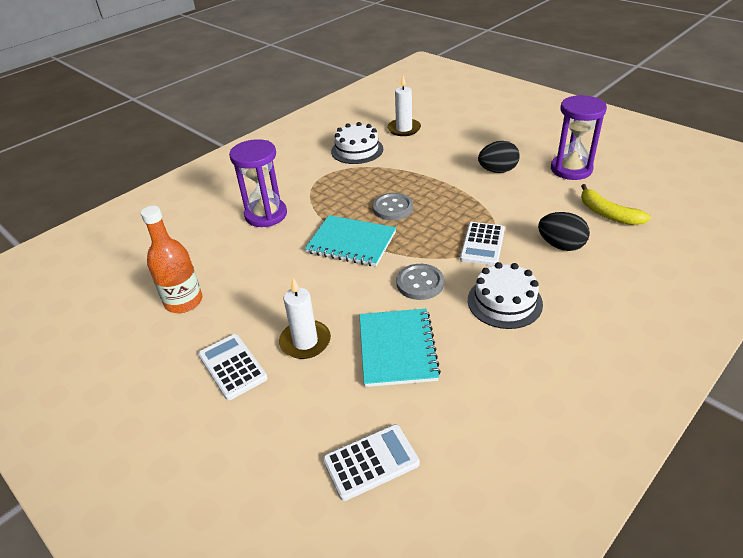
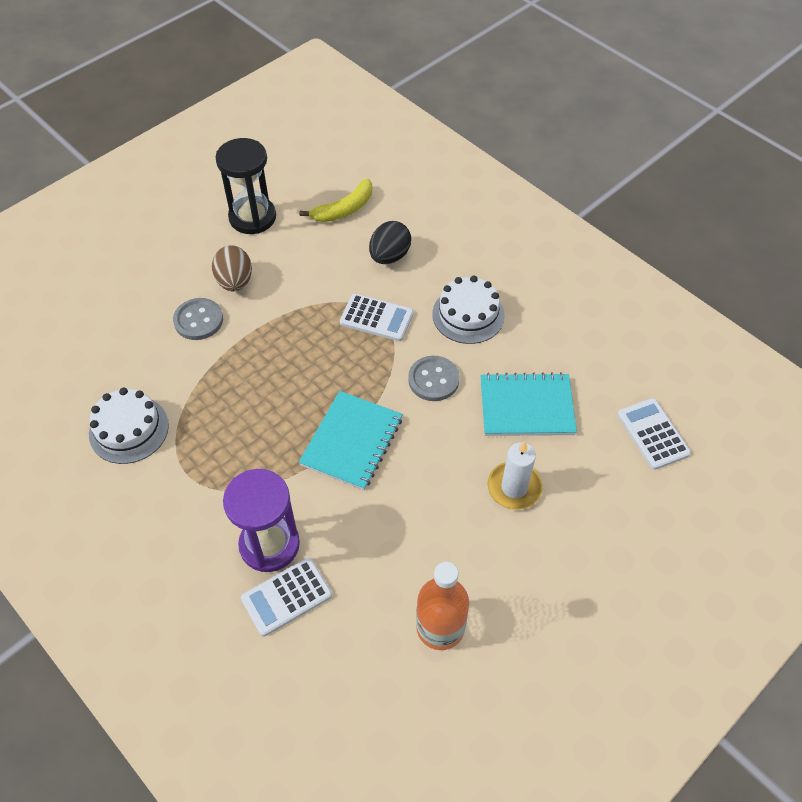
camera: 90 degrees left, 15 degrees up
white calculator [198,334,268,400] -> white calculator moved to [241,558,332,637]
grey button [372,193,413,220] -> grey button moved to [173,298,223,340]
white candle [387,76,421,136] -> none
black egg [478,141,520,173] -> brown egg [212,245,252,291]
purple hourglass [551,95,607,180] -> black hourglass [215,138,276,234]

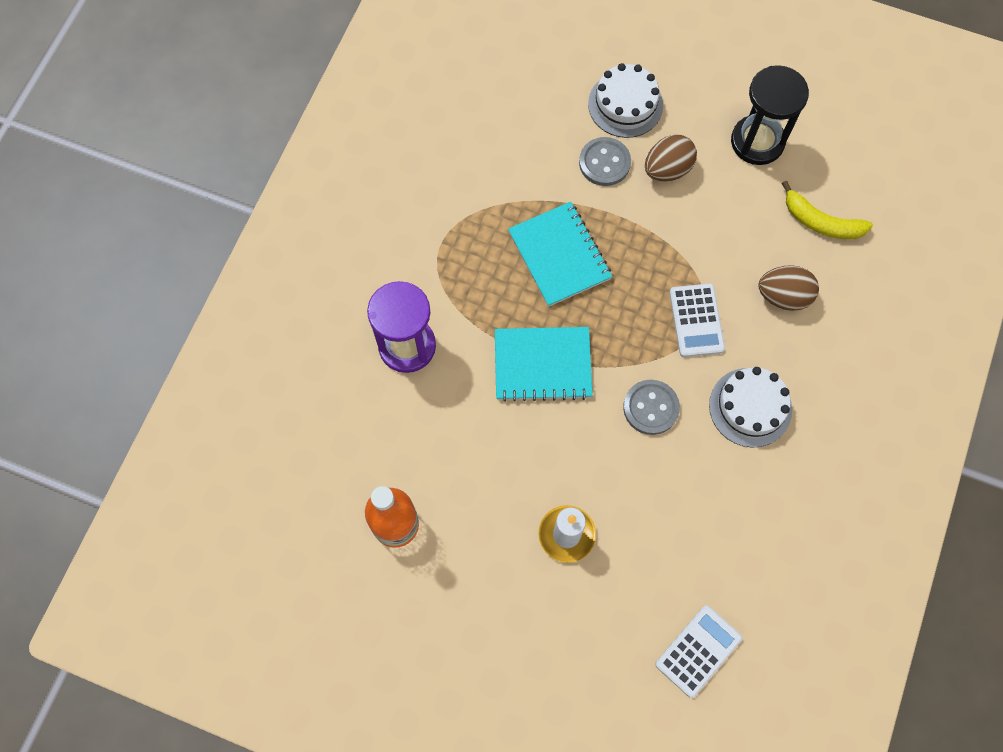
camera: 65 degrees right, 15 degrees up
white cake [89,388,169,464] -> white cake moved to [588,63,663,138]
white calculator [241,558,332,637] -> none
black egg [369,221,411,264] -> brown egg [758,265,819,311]
turquoise notebook [480,372,577,436] -> turquoise notebook moved to [508,202,612,307]

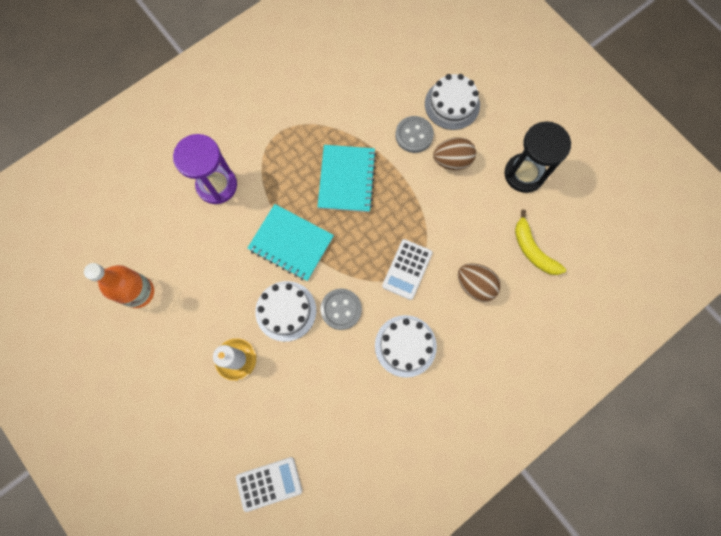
camera: 30 degrees right, 5 degrees up
none -> white cake [255,281,316,342]

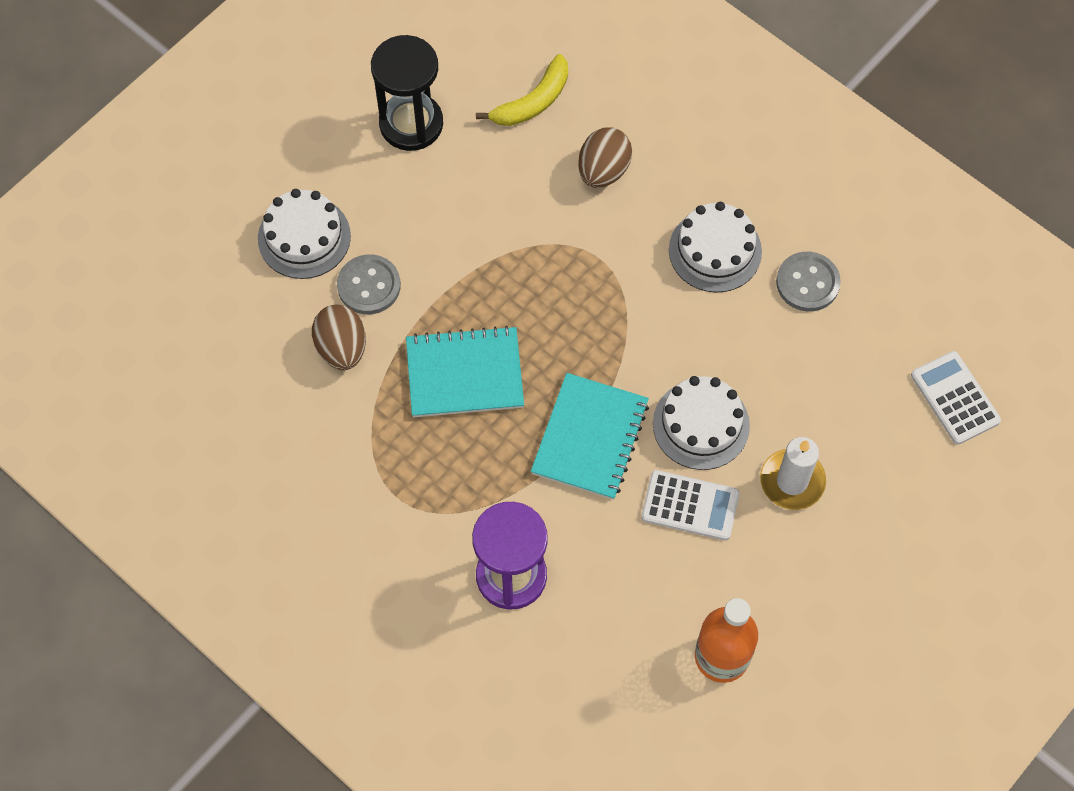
camera: 100 degrees left, 10 degrees down
grey button [320,289,362,330] -> grey button moved to [776,252,841,312]
white calculator [382,239,432,300] -> white calculator moved to [641,470,740,540]
brown egg [433,137,476,170] -> brown egg moved to [312,304,366,370]

